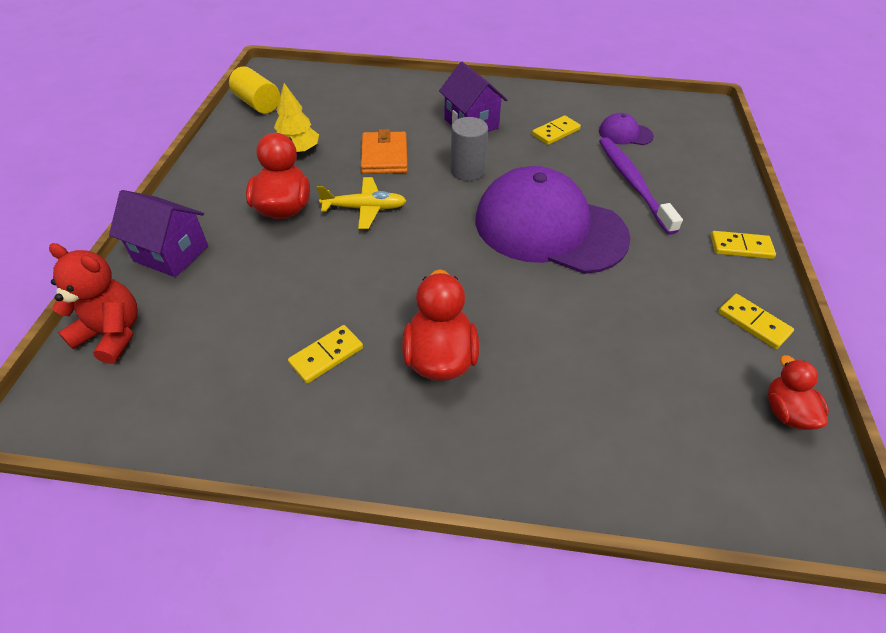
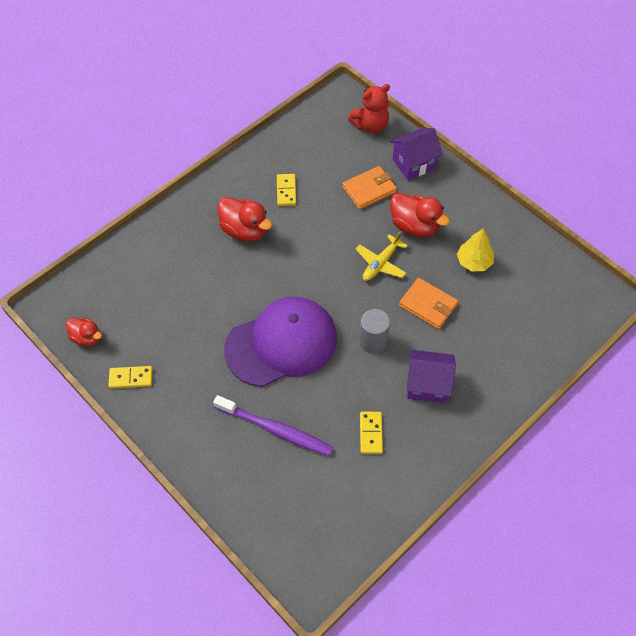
camera: 130 degrees right, 10 degrees up
yellow cylinder [229,66,280,114] -> none
purple cap [599,113,654,145] -> none
yellow domino [711,231,776,259] -> none
none -> orange wallet [342,166,397,209]

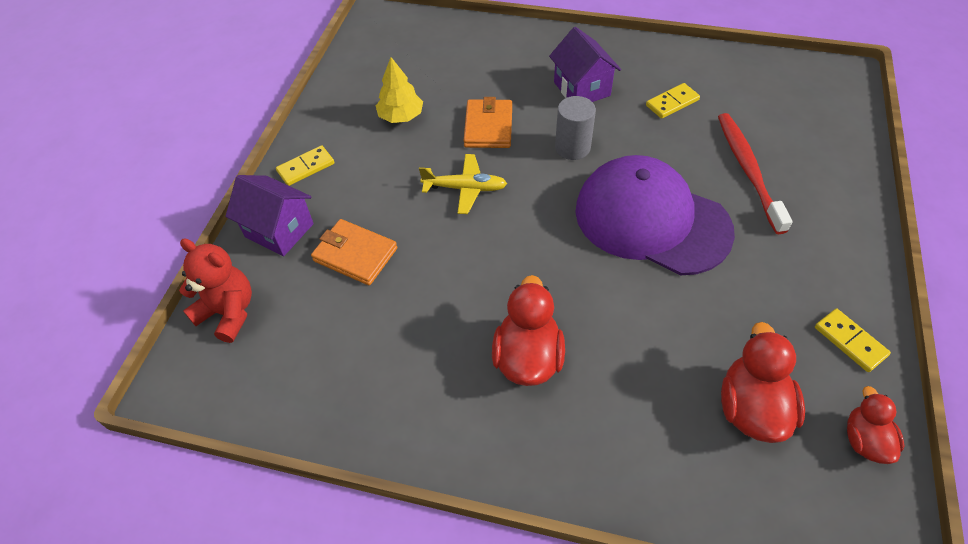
camera: 120 degrees left, 5 degrees down
purple toothbrush [213,395,333,456] -> red toothbrush [718,113,793,234]
yellow domino [277,174,296,206] -> yellow domino moved to [276,145,334,186]
red duck [390,193,450,237] -> red duck moved to [721,322,805,443]

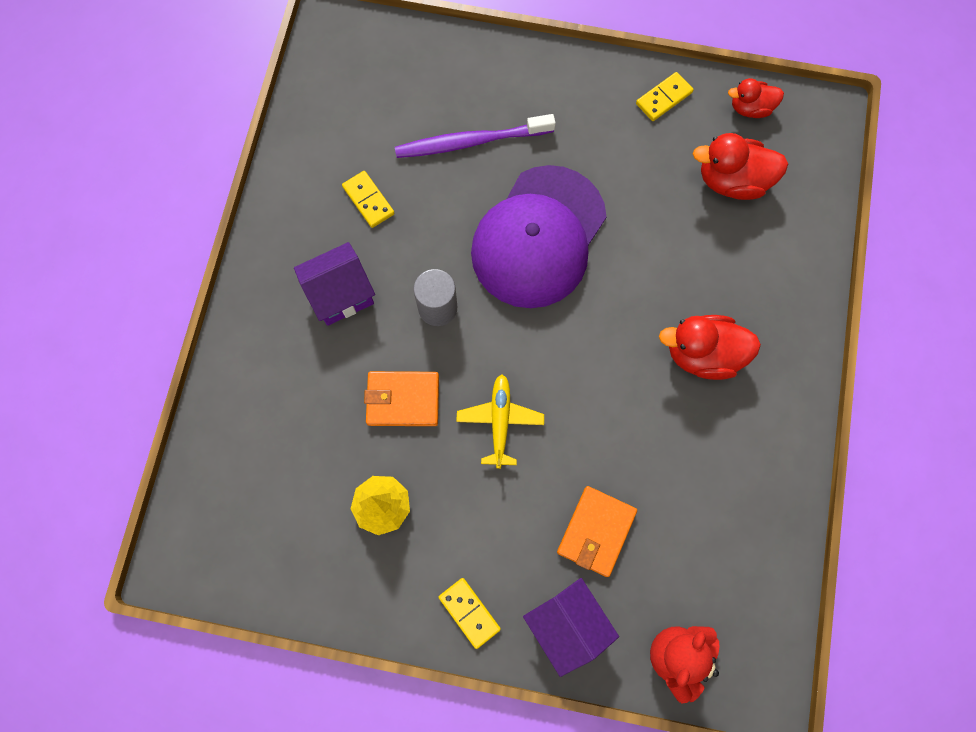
camera: 95 degrees left, 20 degrees up
purple house [225,175,314,256] -> purple house turned 60 degrees counterclockwise [523,578,619,677]
red toothbrush [718,113,793,234] -> purple toothbrush [395,114,556,158]

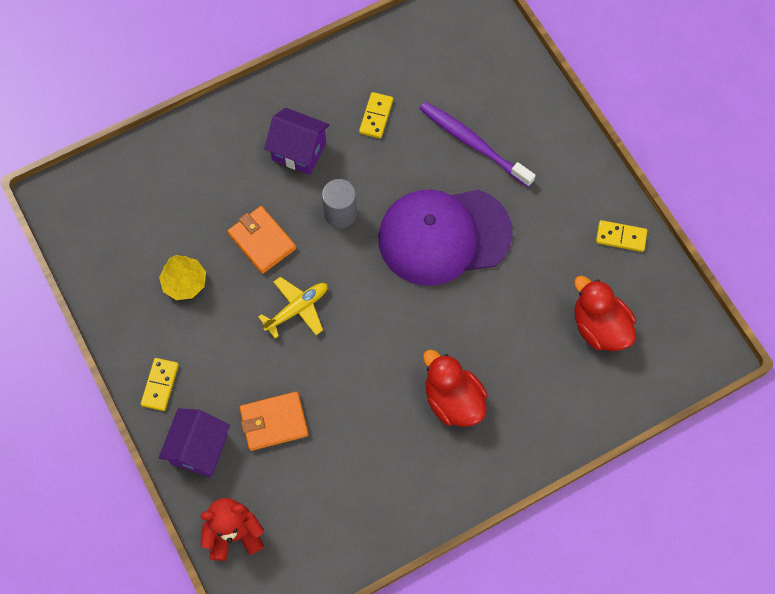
camera: 50 degrees right, 5 degrees down
red duck [728,78,784,118] -> none

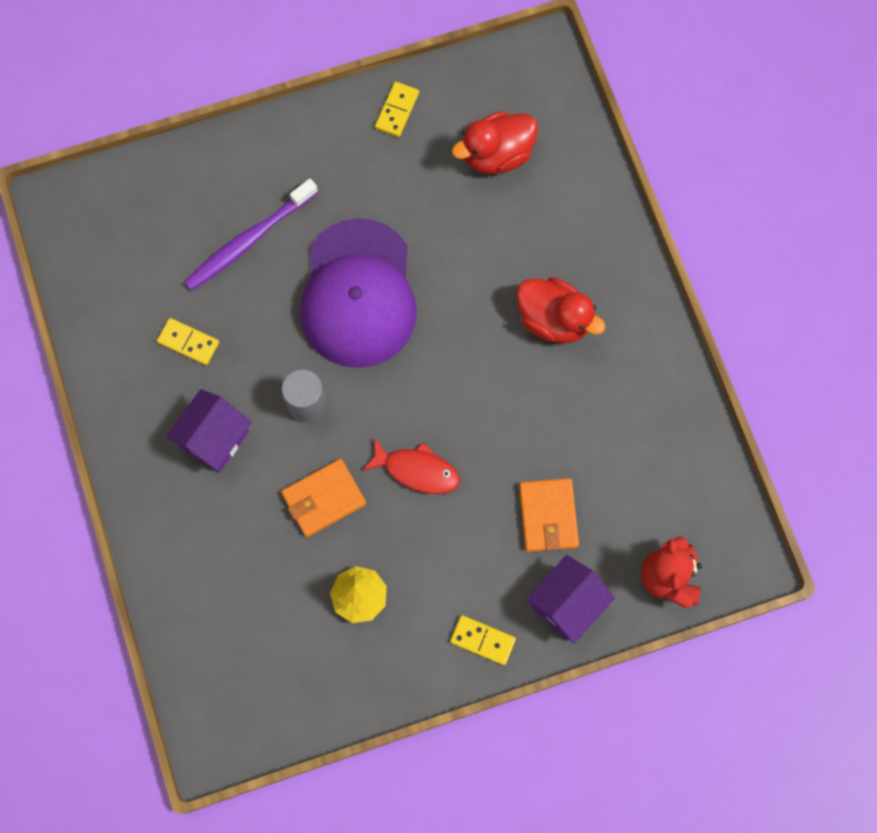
camera: 80 degrees left, 5 degrees up
purple house [159,408,230,477] -> purple house turned 75 degrees counterclockwise [526,555,615,644]
yellow plane [258,277,328,339] -> red fish [362,438,460,494]
red duck [423,349,488,427] -> red duck turned 120 degrees counterclockwise [516,277,605,343]

